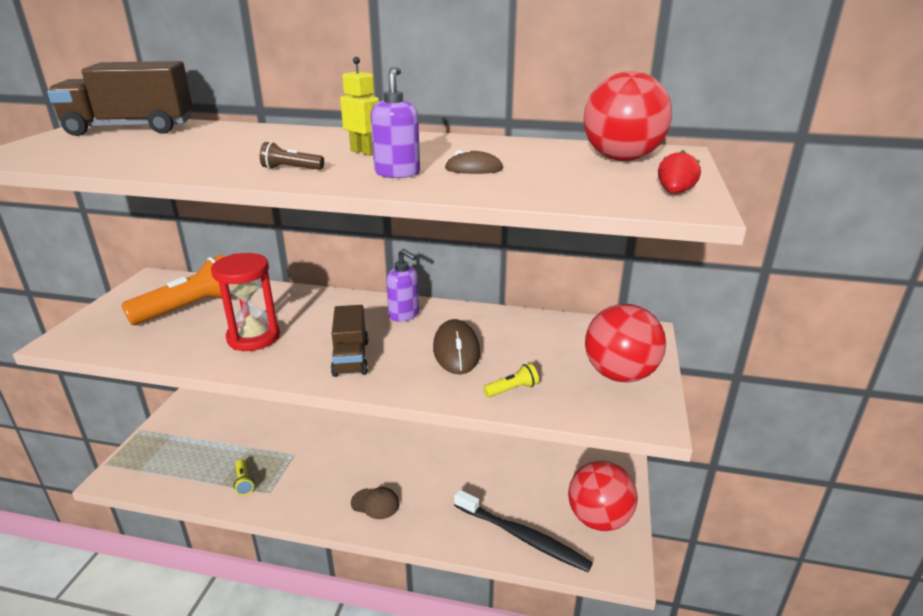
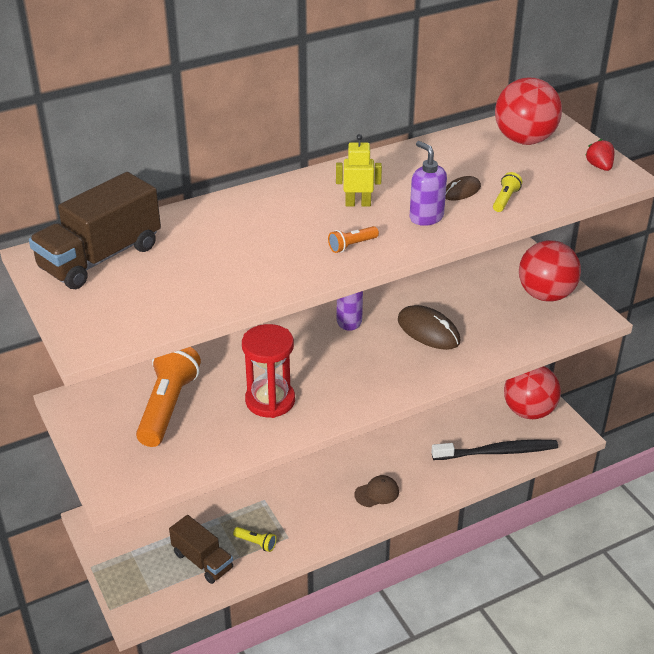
camera: 40 degrees left, 10 degrees up
brown flashlight [260,142,324,170] -> orange flashlight [328,226,379,253]
brown truck [331,305,368,377] -> brown truck moved to [169,515,233,584]
yellow flashlight [483,363,539,397] -> yellow flashlight moved to [493,172,522,212]

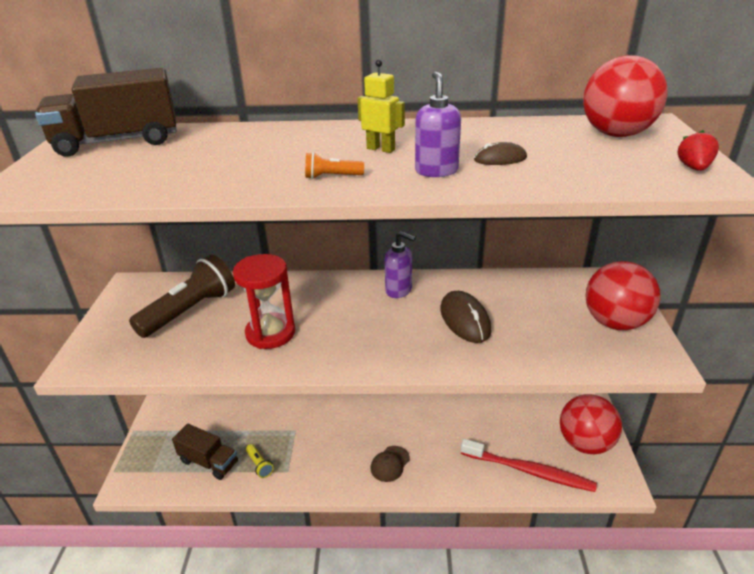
camera: 30 degrees right, 5 degrees down
orange flashlight [136,347,201,447] -> brown flashlight [129,254,235,338]
brown truck [169,515,233,584] -> brown truck turned 45 degrees counterclockwise [172,424,238,480]
brown cap [354,475,399,507] -> brown cap turned 120 degrees clockwise [371,446,410,482]
black toothbrush [431,440,558,460] -> red toothbrush [461,439,597,492]
yellow flashlight [493,172,522,212] -> none

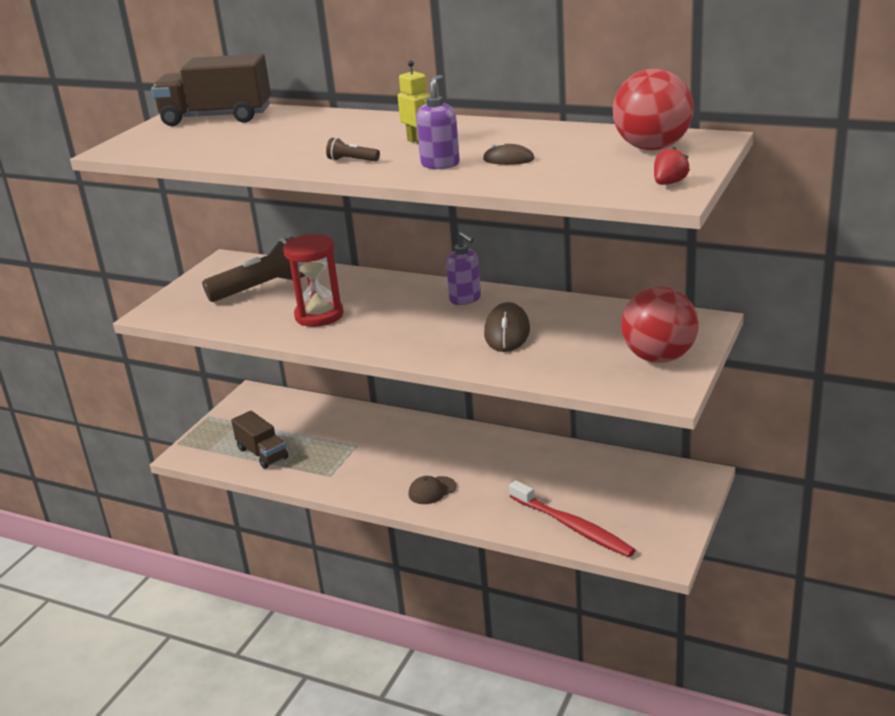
camera: 25 degrees right, 5 degrees down
yellow flashlight [246,444,274,478] -> none
orange flashlight [305,152,364,179] -> brown flashlight [326,138,380,162]
red ball [560,394,622,454] -> none

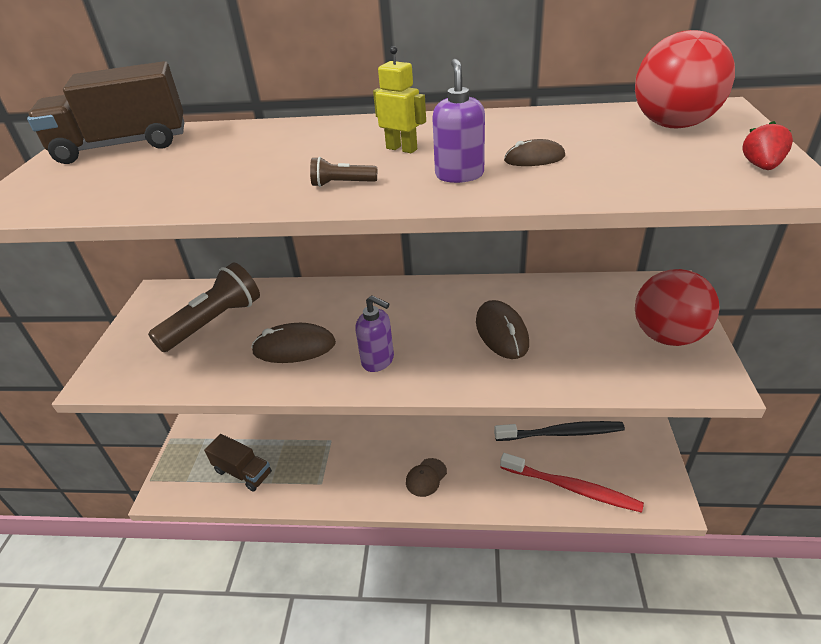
camera: 20 degrees left, 10 degrees up
red hourglass [283,234,344,327] -> brown mouse [251,323,336,363]
purple soap dispenser [446,232,481,305] -> purple soap dispenser moved to [355,295,394,372]
none -> black toothbrush [494,421,625,441]

